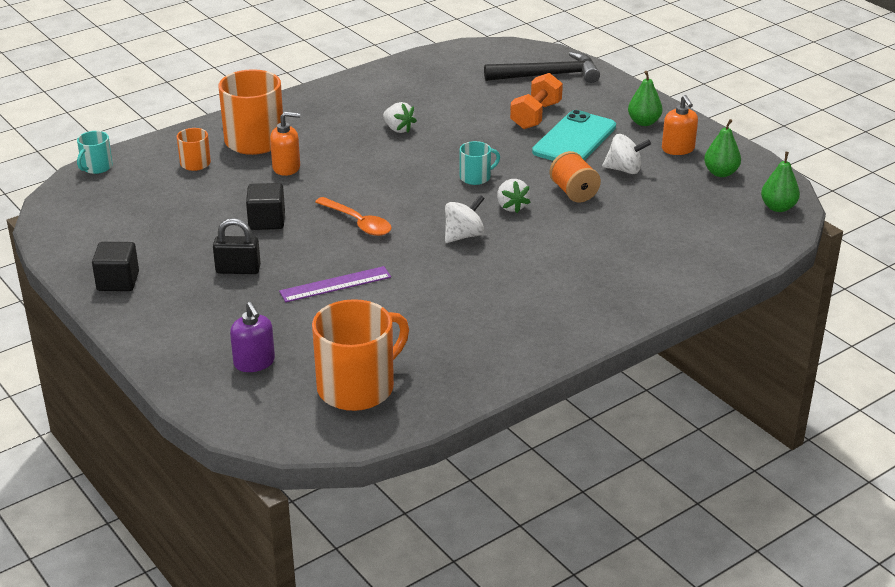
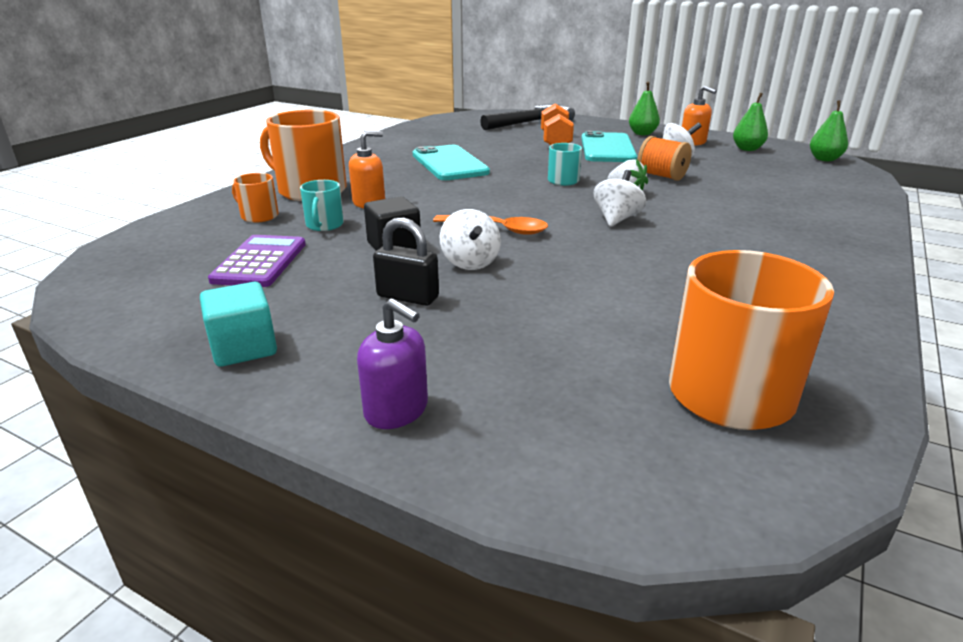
camera: 25 degrees left, 5 degrees down
turquoise mug [77,131,113,174] -> turquoise mug moved to [300,180,344,231]
black cube [92,242,139,291] -> turquoise cube [200,282,277,367]
black padlock [213,218,261,274] -> black padlock turned 45 degrees clockwise [373,217,439,306]
purple soap dispenser [230,302,275,372] -> purple soap dispenser moved to [357,298,428,429]
purple ruler [279,266,391,302] -> none
white strawberry [383,102,417,133] -> turquoise phone [412,145,490,180]
none -> purple calculator [208,235,306,287]
none -> white spinning top [440,209,501,270]

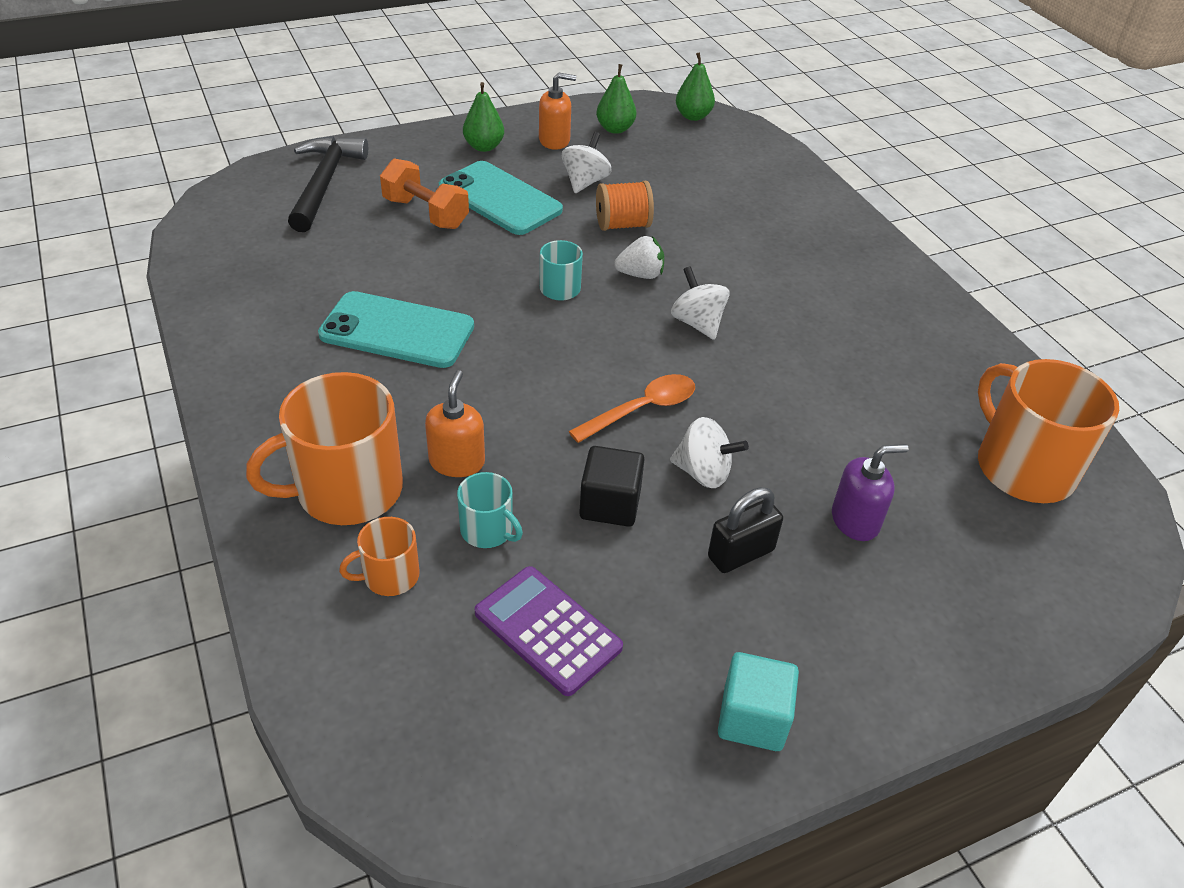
camera: 55 degrees left, 15 degrees up
purple soap dispenser [357,298,428,429] -> purple soap dispenser moved to [832,444,908,541]

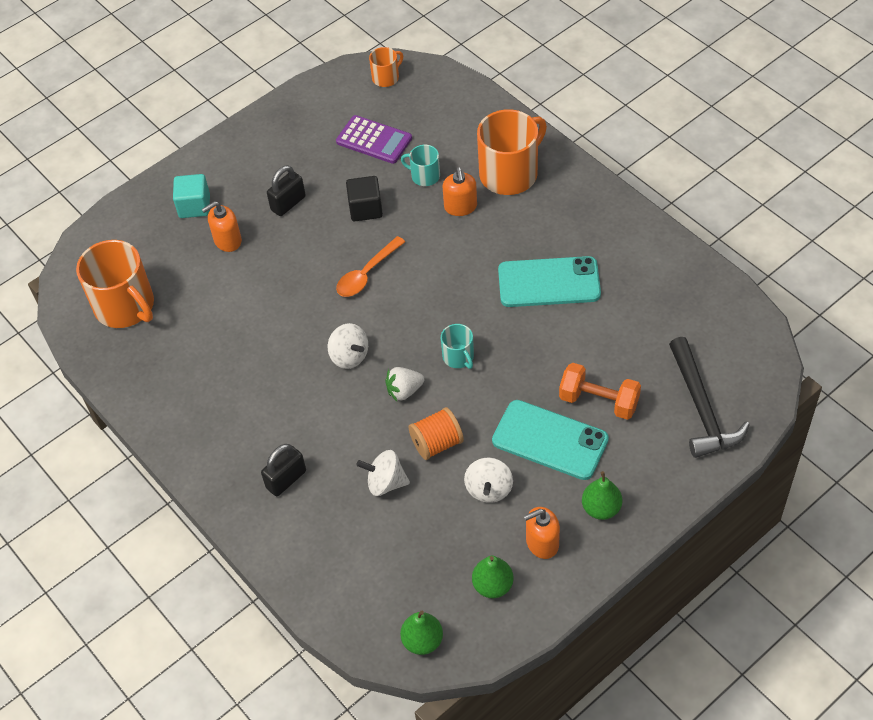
camera: 170 degrees right, 10 degrees up
orange mug [339,517,420,596] -> orange mug moved to [369,47,403,87]
white spinning top [670,417,749,488] -> white spinning top moved to [356,450,410,496]
turquoise cube [718,652,799,751] -> turquoise cube moved to [173,174,210,218]
purple soap dispenser [832,444,908,541] -> orange soap dispenser [202,201,242,252]
none -> black padlock [261,444,306,497]

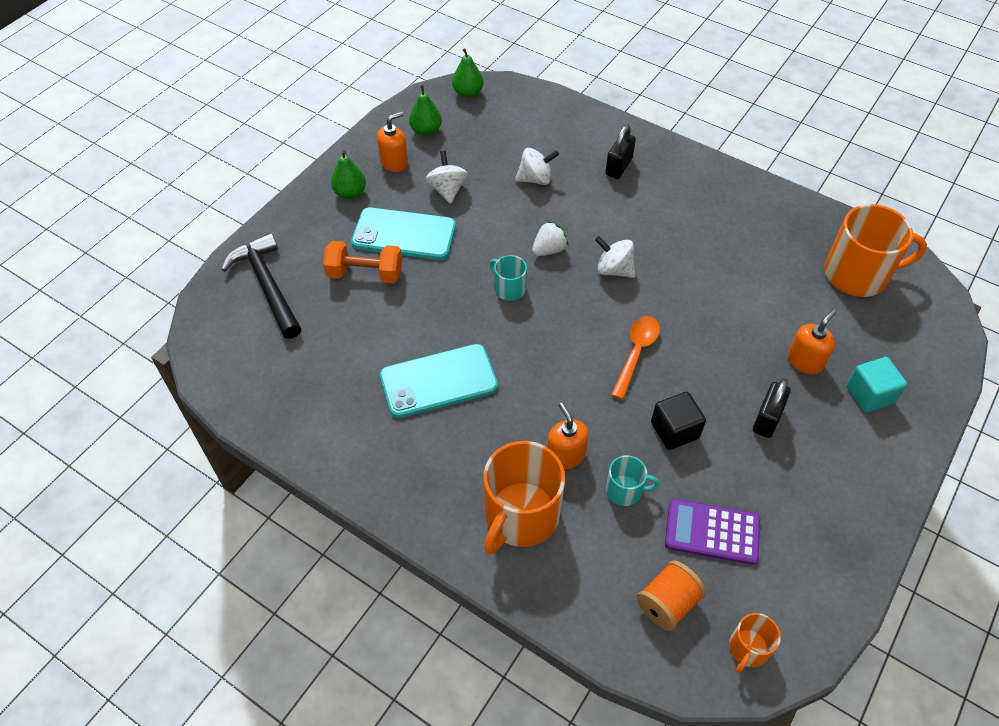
camera: 160 degrees right, 0 degrees up
orange mug [76,240,154,328] -> orange mug turned 150 degrees clockwise [824,204,927,297]
orange spool [409,407,464,460] -> orange spool moved to [636,560,706,631]

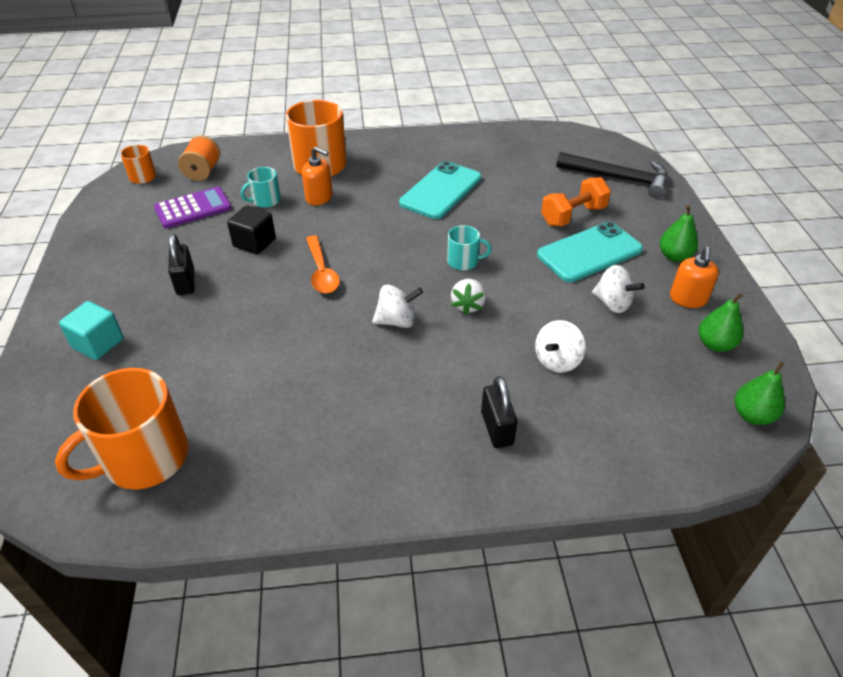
camera: 140 degrees right, 10 degrees down
orange soap dispenser [788,309,836,374] -> none

